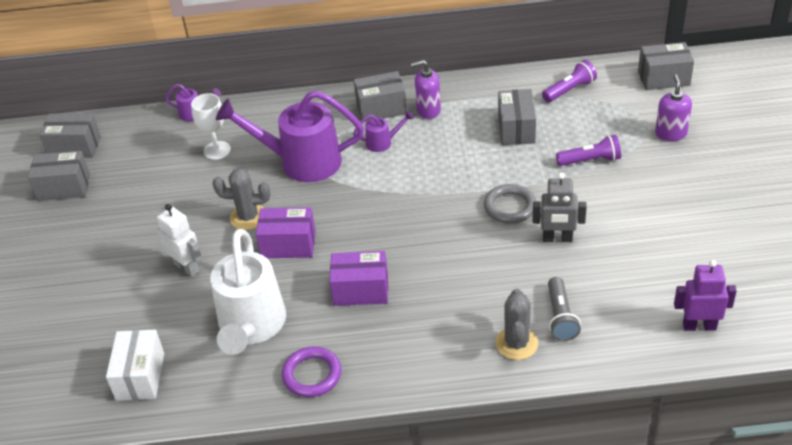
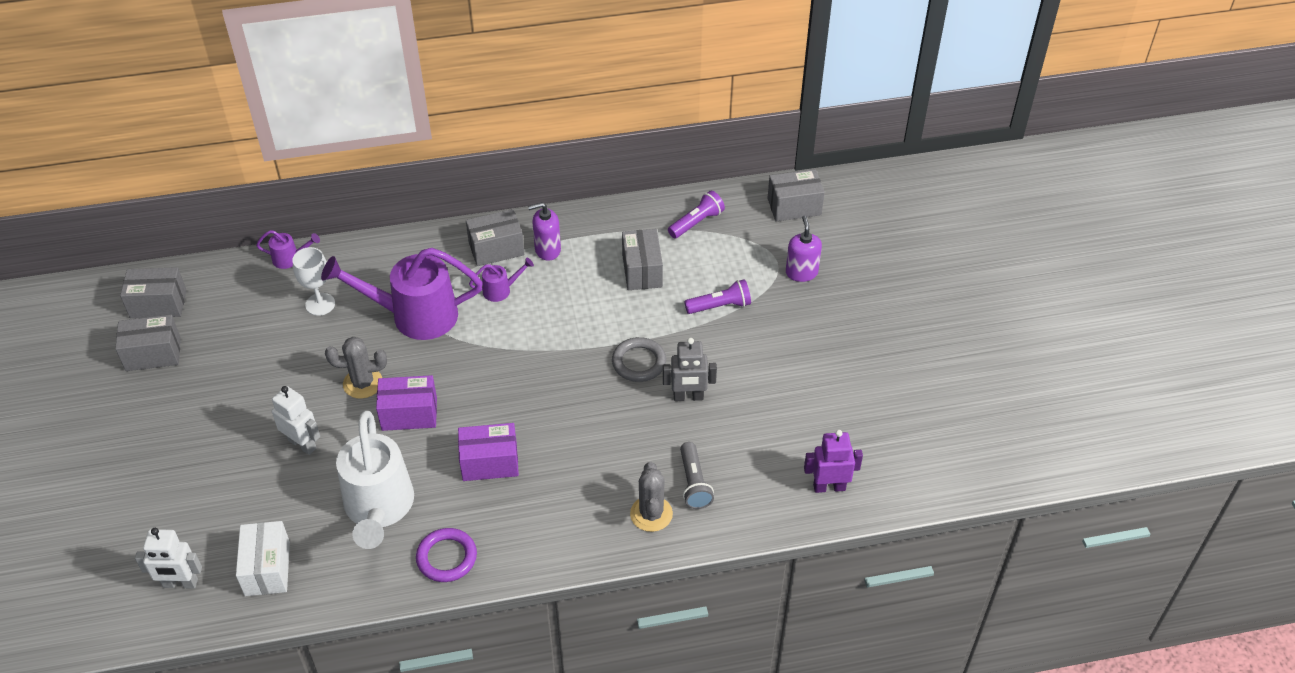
camera: 10 degrees left, 5 degrees up
none -> white robot [135,528,202,589]

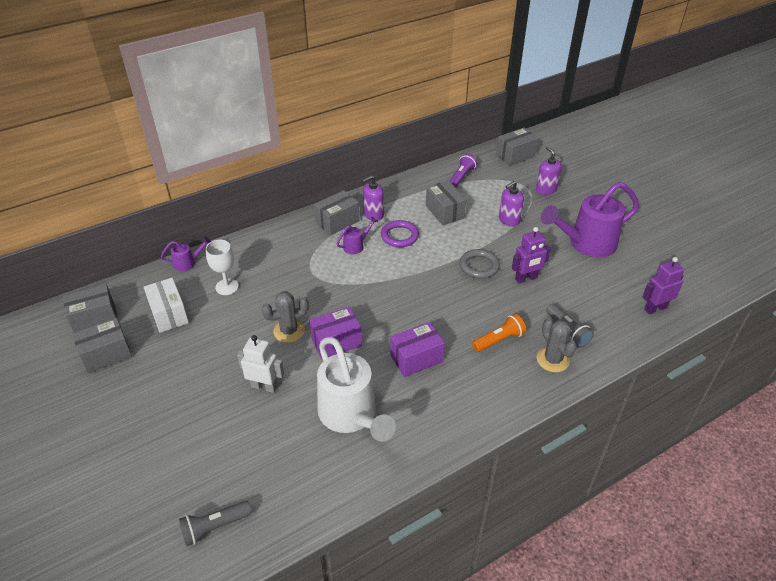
camera: 20 degrees left, 5 degrees down
white robot [135,528,202,589] -> grey flashlight [179,501,252,546]
white box [236,521,290,596] -> white box moved to [144,278,189,333]
purple watering can [321,248,483,340] -> purple watering can moved to [541,182,639,258]
purple ring [416,528,477,582] -> purple ring moved to [381,220,419,247]
grey robot [663,338,717,401] -> purple robot [512,227,551,283]
purple flashlight [684,279,751,314] -> purple soap dispenser [499,181,524,226]
none -> orange flashlight [472,314,526,352]

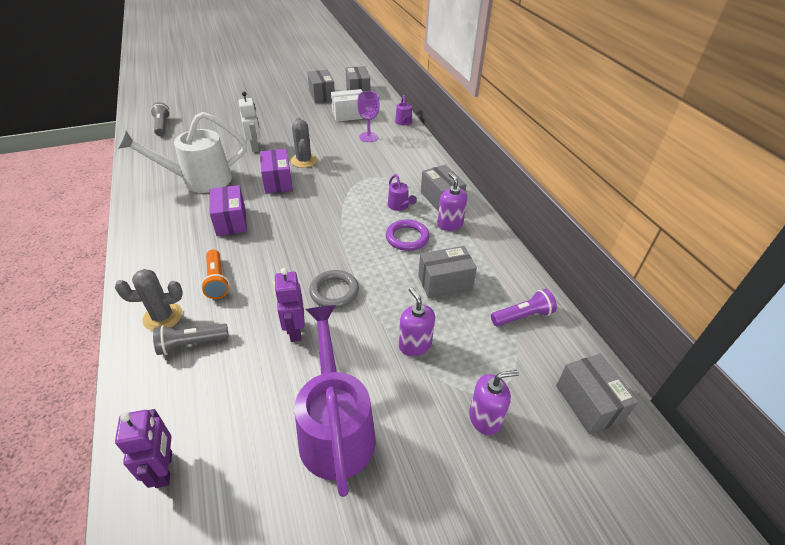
camera: 100 degrees right, 0 degrees up
white goblet [206,240,239,295] -> purple goblet [357,91,380,142]
white robot [237,335,284,393] -> white robot turned 45 degrees counterclockwise [238,91,261,152]
purple flashlight [449,153,477,188] -> purple flashlight turned 60 degrees counterclockwise [491,289,557,326]

